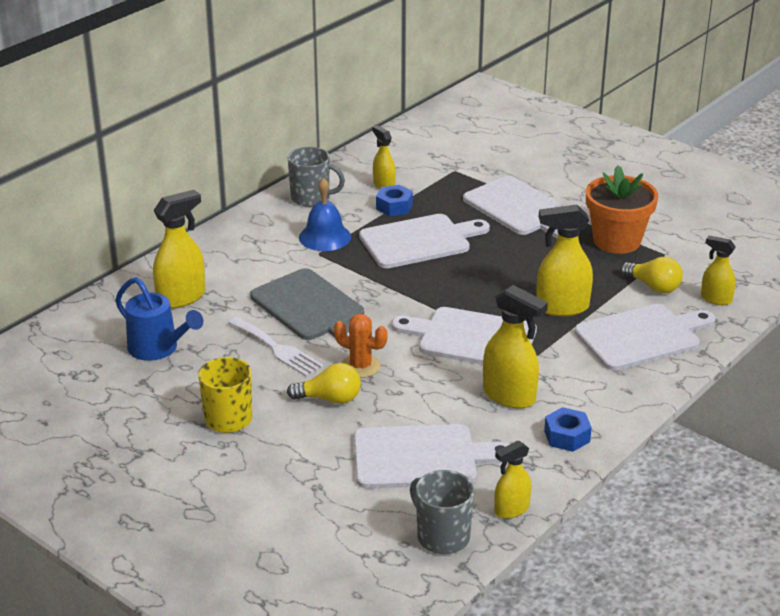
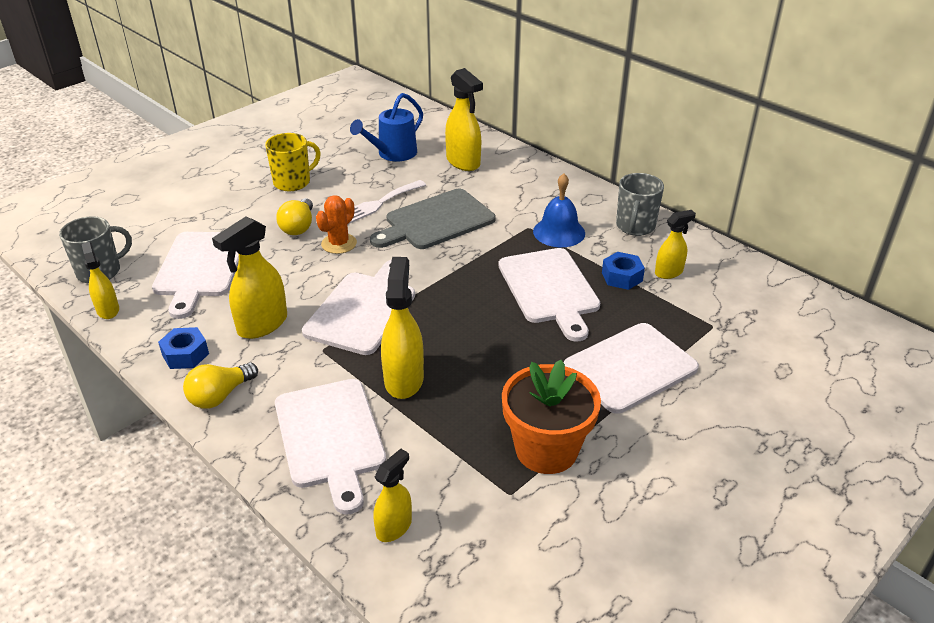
camera: 95 degrees right, 5 degrees up
yellow light bulb [620,257,683,294] -> yellow light bulb moved to [183,362,258,409]

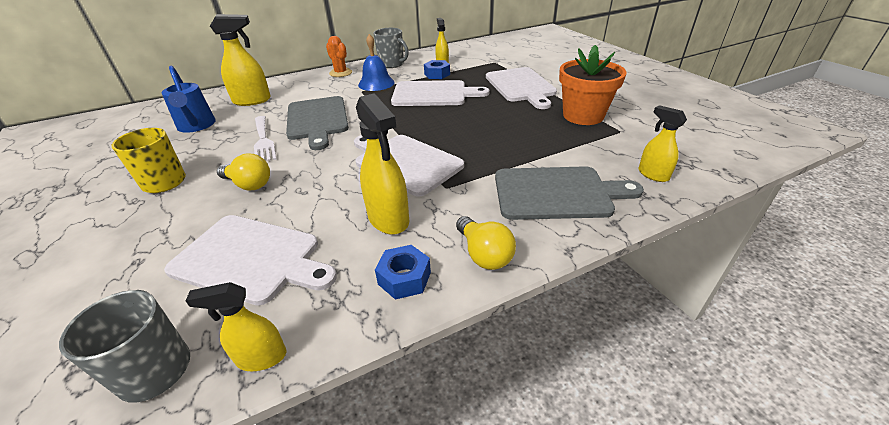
camera: 70 degrees left, 0 degrees up
white cutting board [275,379,386,515] -> grey cutting board [495,166,644,220]
orange cactus [316,195,357,254] -> orange cactus moved to [326,36,352,77]
yellow spray bottle [381,257,424,399] -> none

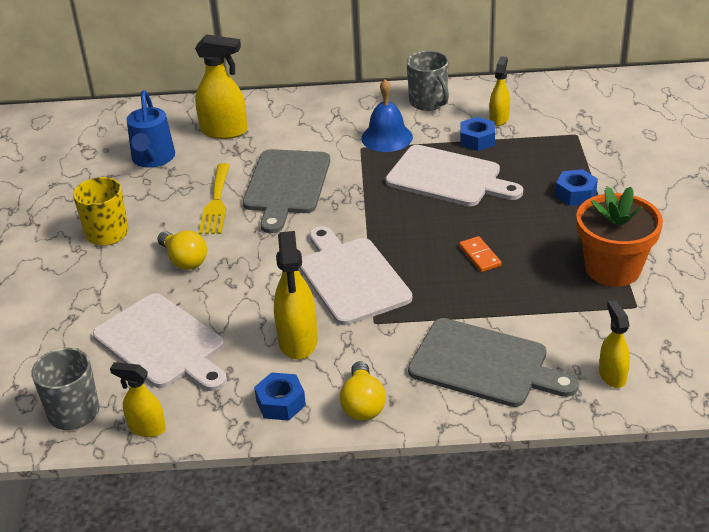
camera: 25 degrees right, 0 degrees up
white fork [254,116,276,161] -> yellow fork [199,163,230,234]
orange cactus [326,36,352,77] -> none
white cutting board [486,67,557,109] -> blue nut [555,169,598,206]
none -> orange domino [459,236,502,272]

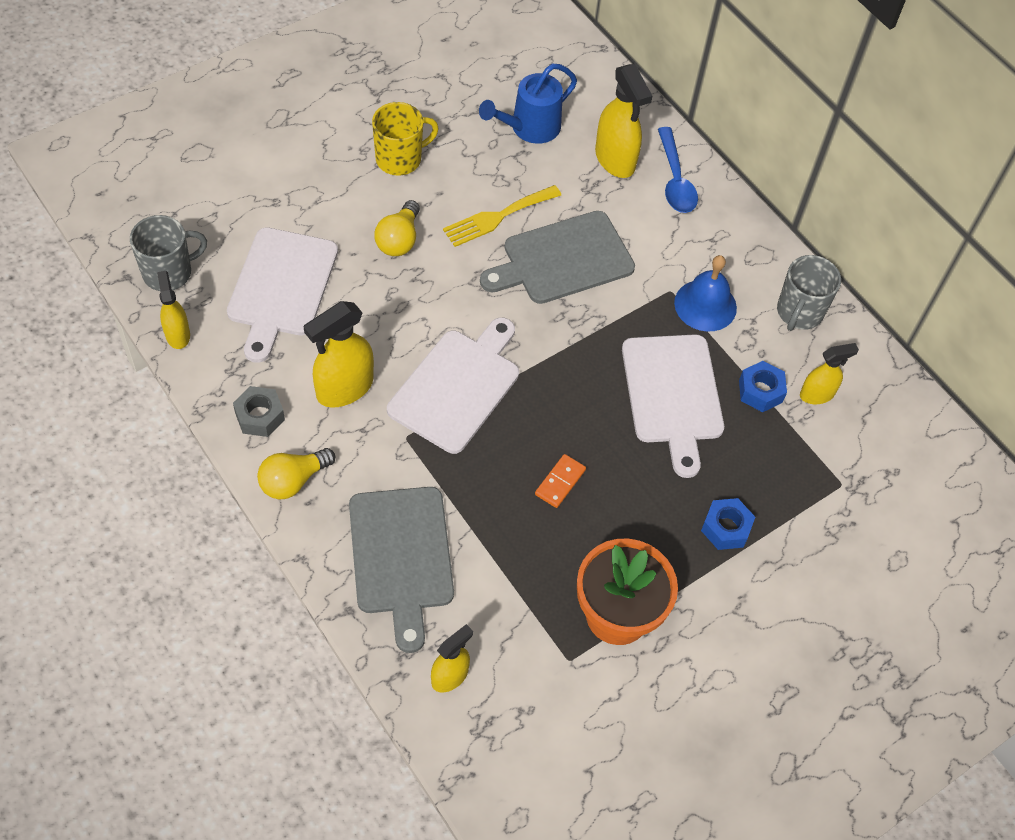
camera: 50 degrees right, 20 degrees up
blue nut [254,372,306,421] -> grey nut [233,386,285,437]
none -> blue spoon [658,127,698,213]

